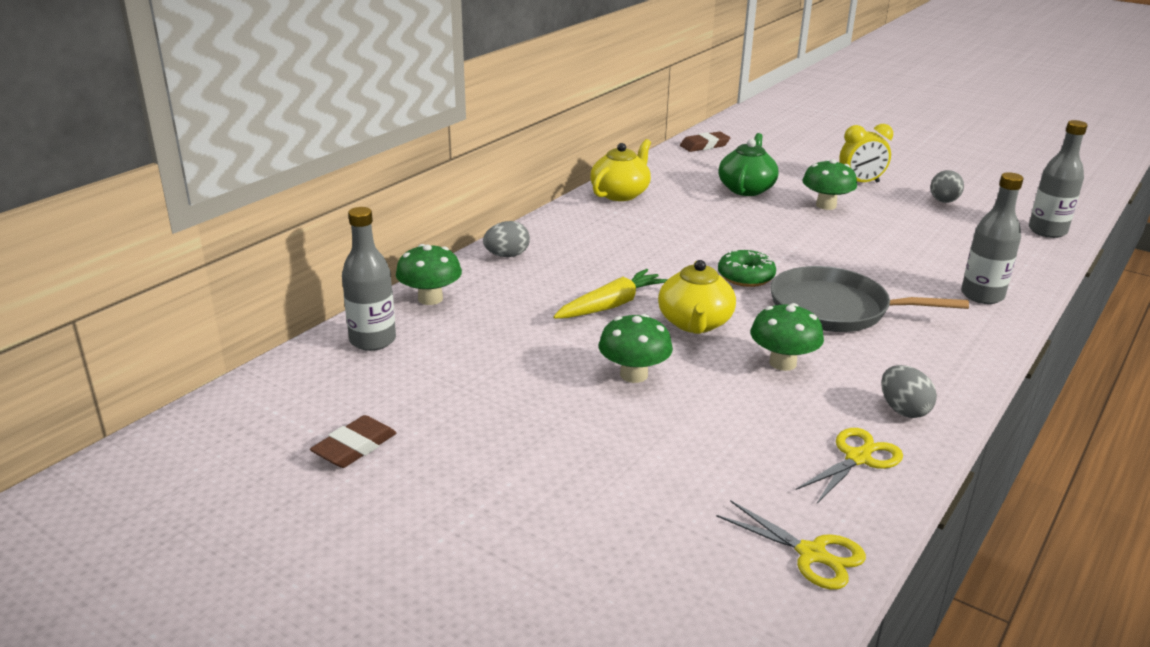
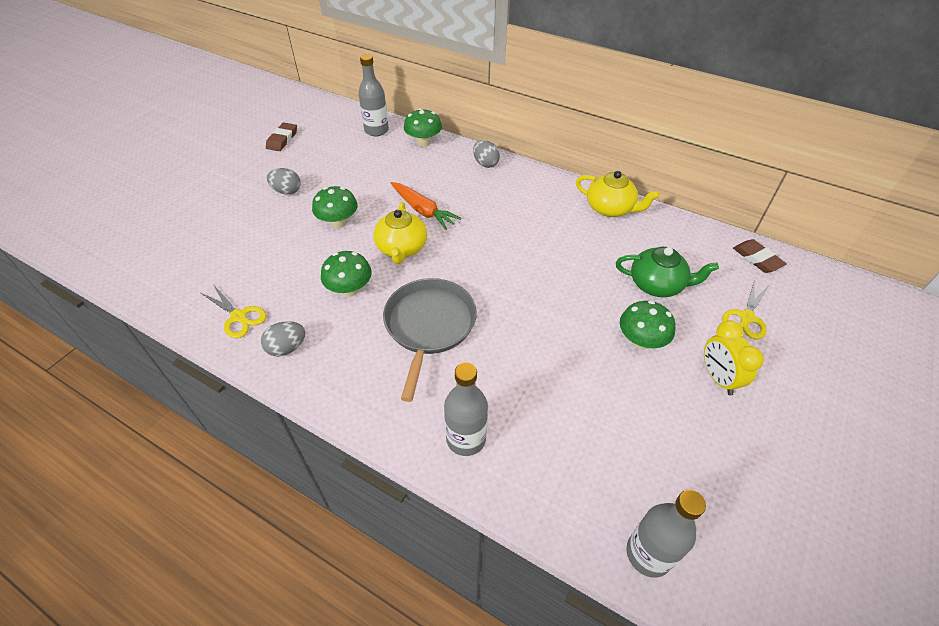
camera: 85 degrees right, 20 degrees up
brown eraser [310,415,397,468] -> brown eraser turned 75 degrees clockwise [266,123,297,151]
yellow carrot [553,269,668,319] -> orange carrot [391,182,461,230]
yellow teapot [658,260,736,334] -> yellow teapot turned 90 degrees counterclockwise [374,202,427,264]
yellow scissors [716,500,866,590] -> yellow scissors moved to [722,280,770,339]
green donut [718,250,776,287] -> none
grey egg [930,170,964,203] -> grey egg moved to [267,168,301,195]

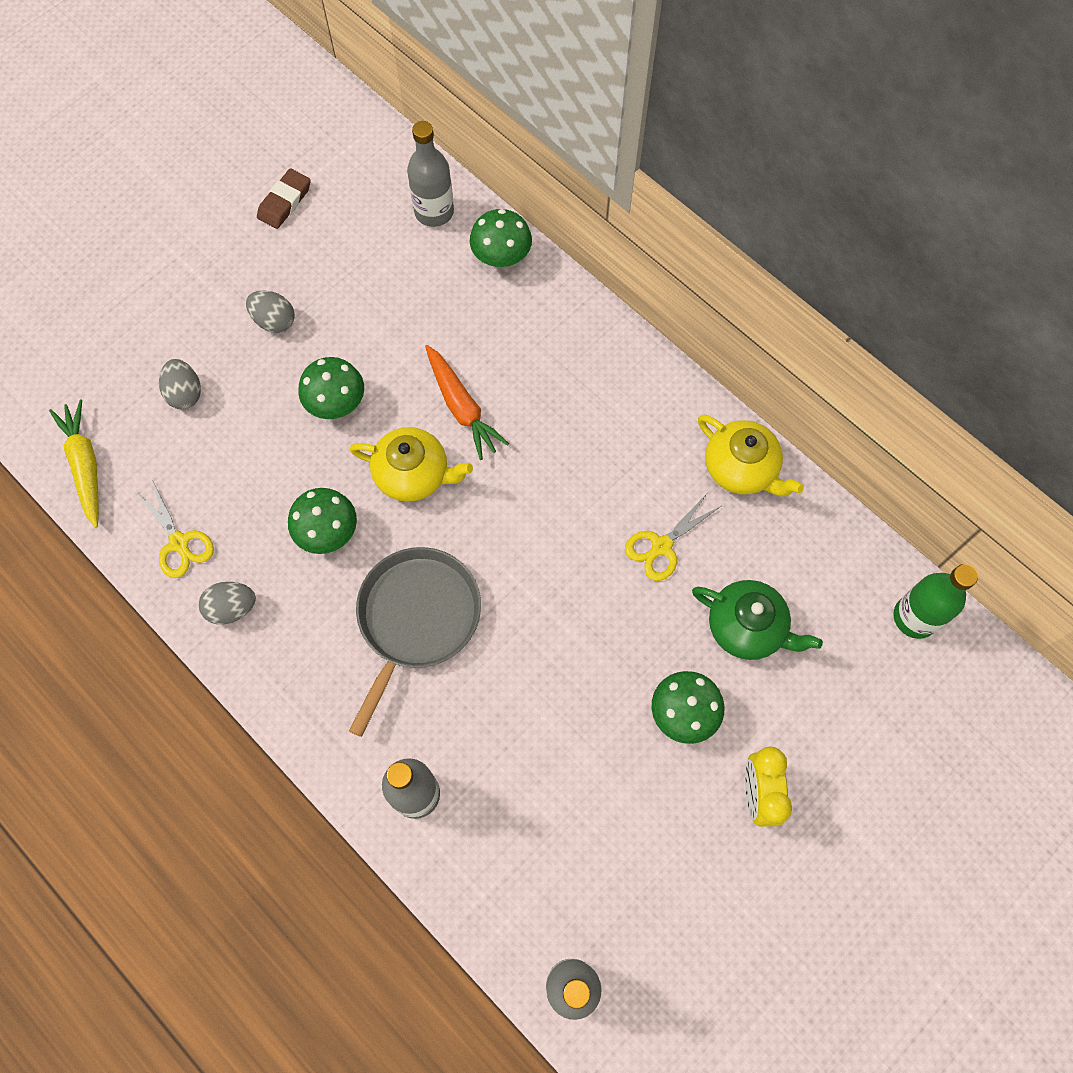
camera: 15 degrees right, 20 degrees up
yellow teapot [374,202,427,264] -> yellow teapot turned 90 degrees counterclockwise [350,427,473,502]
grey egg [473,140,500,168] -> grey egg moved to [159,359,201,409]
yellow scissors [722,280,770,339] -> yellow scissors moved to [625,494,721,581]
brown eraser [733,239,786,273] -> green bottle [893,564,978,639]
none -> yellow carrot [49,400,99,528]

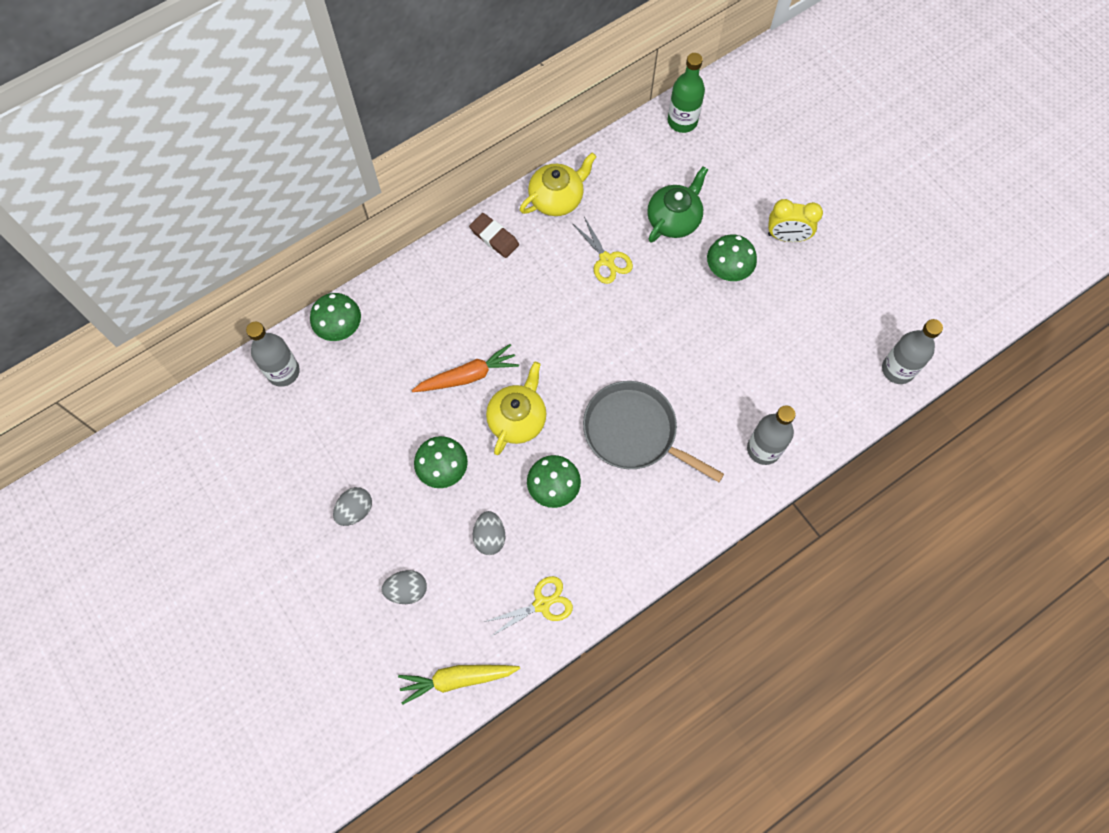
camera: 80 degrees left, 0 degrees up
grey egg [199,582,256,624] -> grey egg moved to [473,511,505,555]
brown eraser [257,168,311,229] -> brown eraser moved to [469,213,519,258]

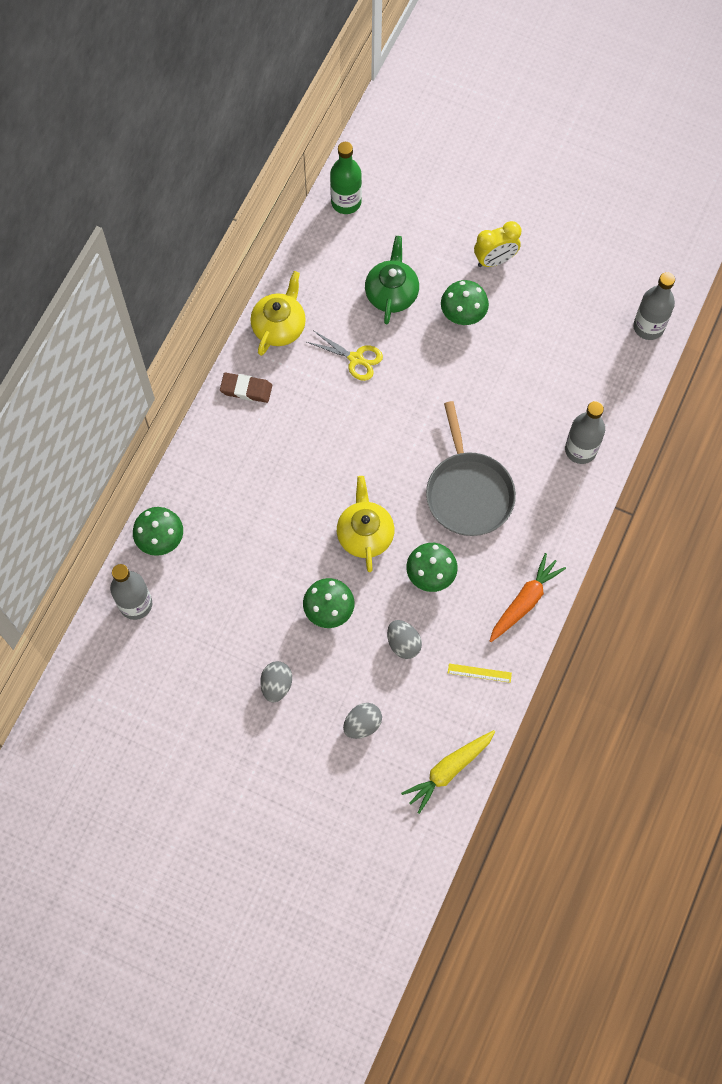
camera: 30 degrees left, 0 degrees up
orange carrot [412,344,519,392] -> orange carrot moved to [490,553,566,642]
yellow scissors [484,576,573,636] -> yellow ruler [448,663,512,683]
grey pan [583,381,724,482] -> grey pan turned 105 degrees counterclockwise [426,401,516,536]

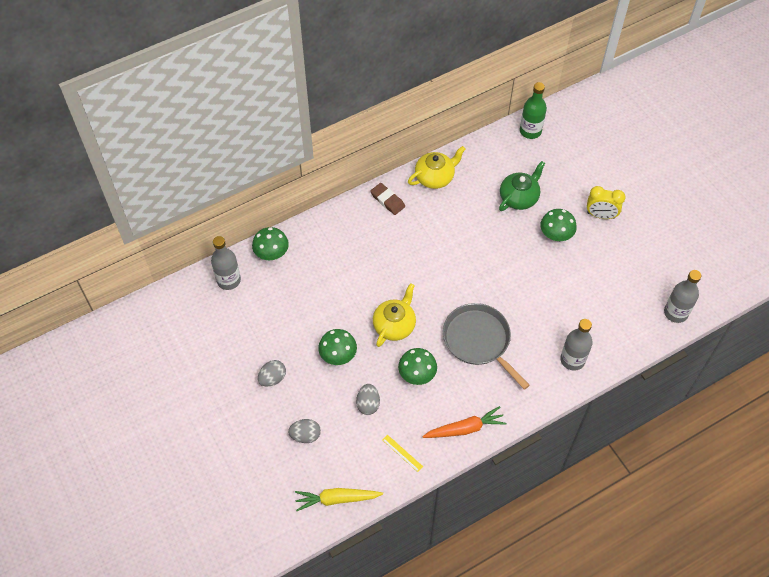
camera: 35 degrees right, 10 degrees down
yellow scissors [307,330,383,381] -> none
grey pan [426,401,516,536] -> grey pan turned 120 degrees clockwise [443,303,530,390]

